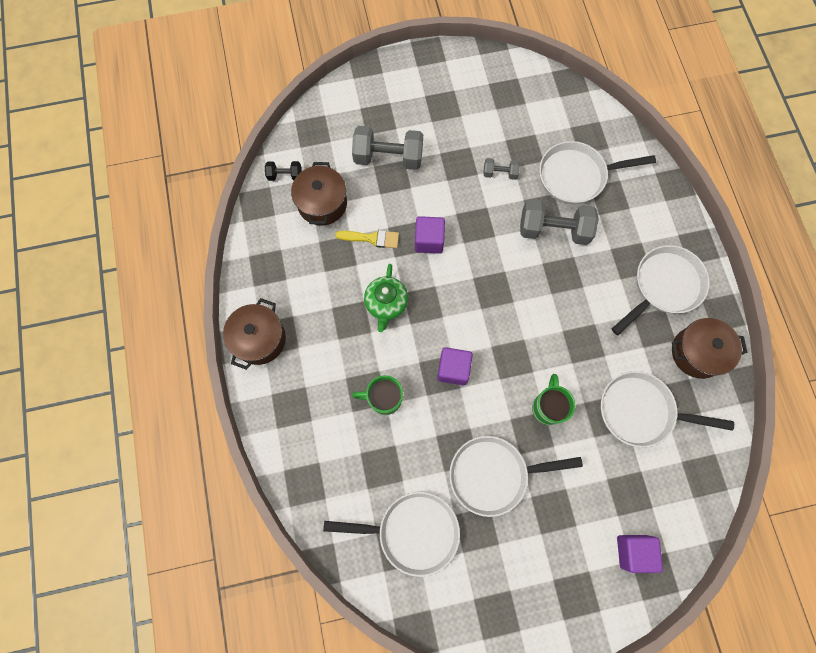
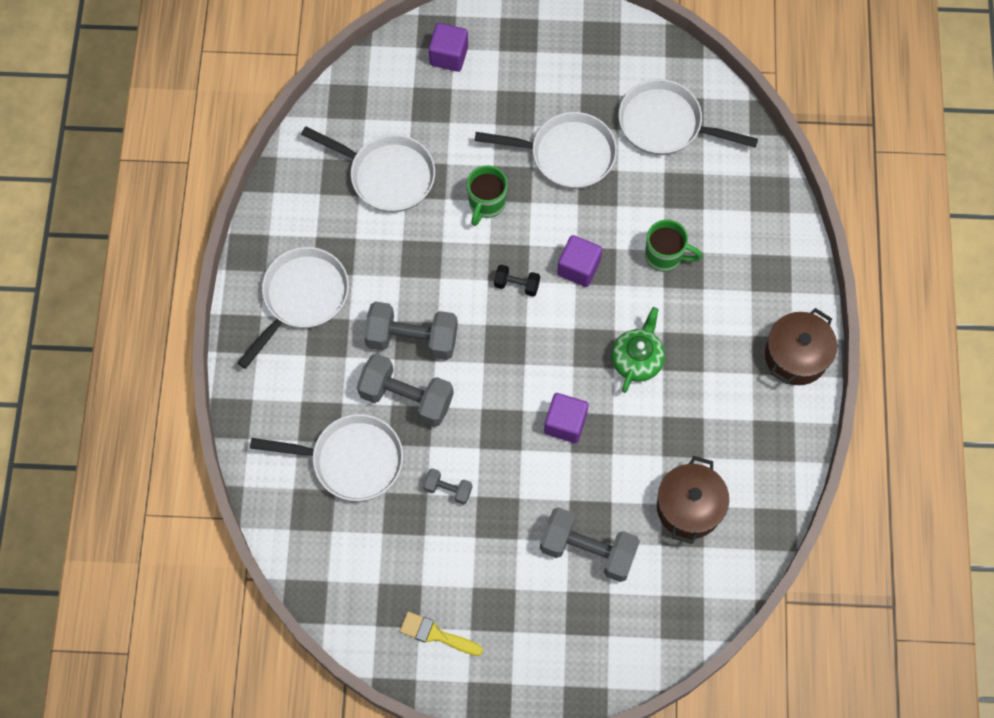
camera: 165 degrees left, 5 degrees down
black dumbbell [265,161,302,181] -> black dumbbell moved to [494,265,540,297]
yellow brush [335,230,399,248] -> yellow brush moved to [400,611,483,656]
white pan [612,245,710,335] -> white pan turned 150 degrees clockwise [237,247,349,369]
brown pot [672,318,748,379] -> none
none -> grey dumbbell [364,302,458,360]

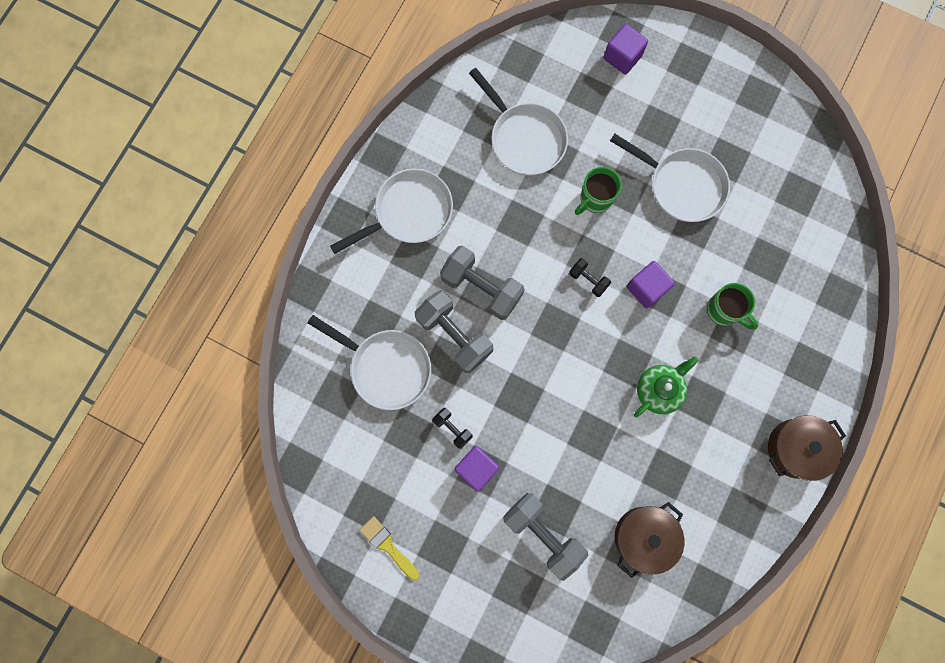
camera: 25 degrees right, 10 degrees up
grey dumbbell [423,468,472,505] -> black dumbbell [432,408,473,449]
purple cube [544,393,588,443] -> purple cube moved to [454,446,499,492]
white pan [618,79,758,155] -> none

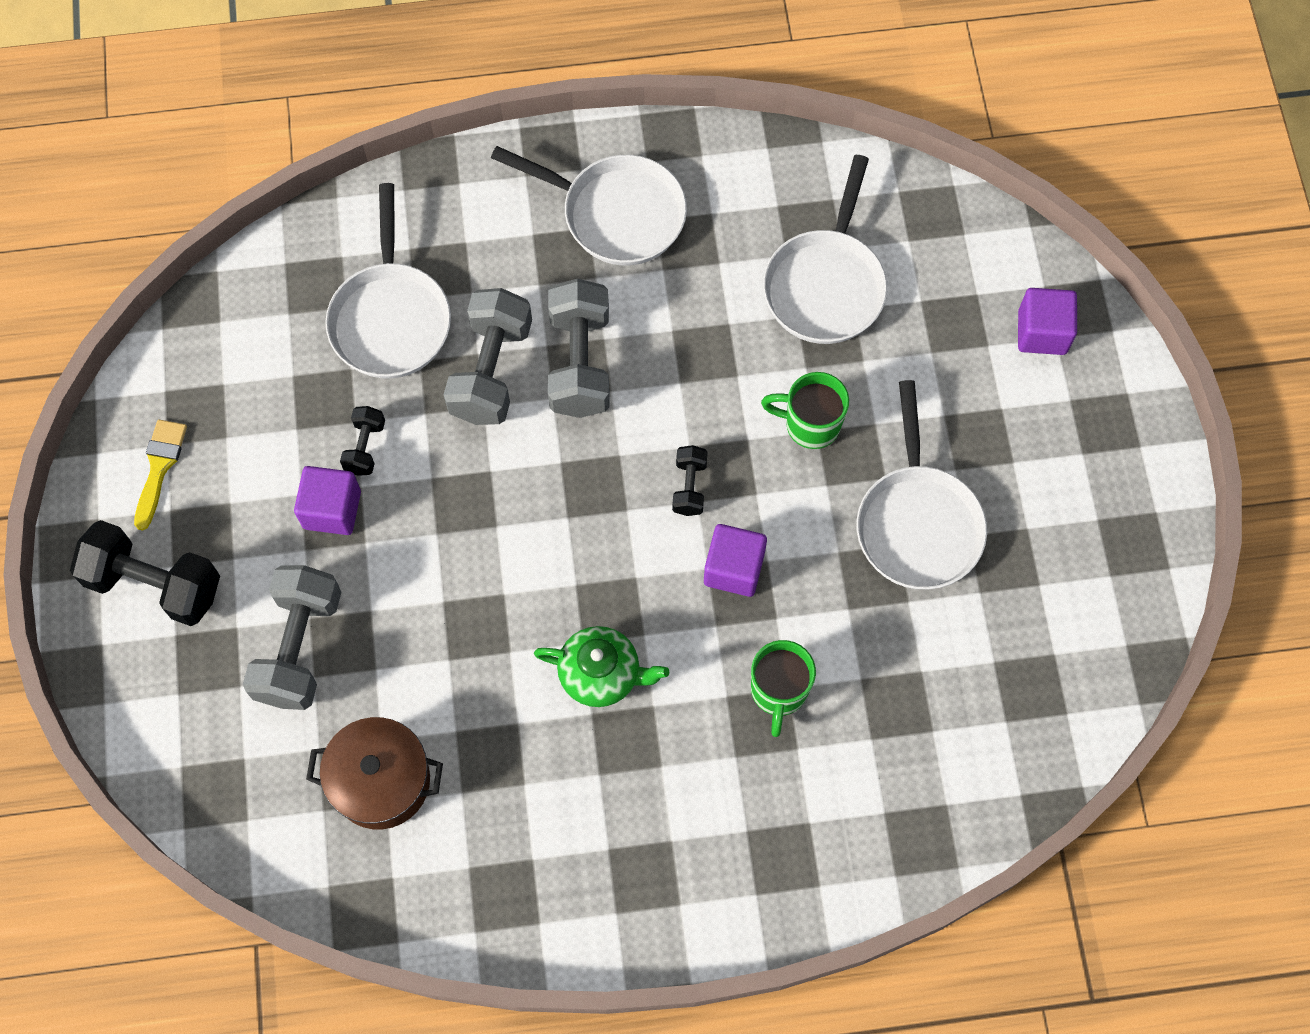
camera: 55 degrees right, 10 degrees down
brown pot [768,415,846,481] -> none
none -> black dumbbell [70,520,220,626]

